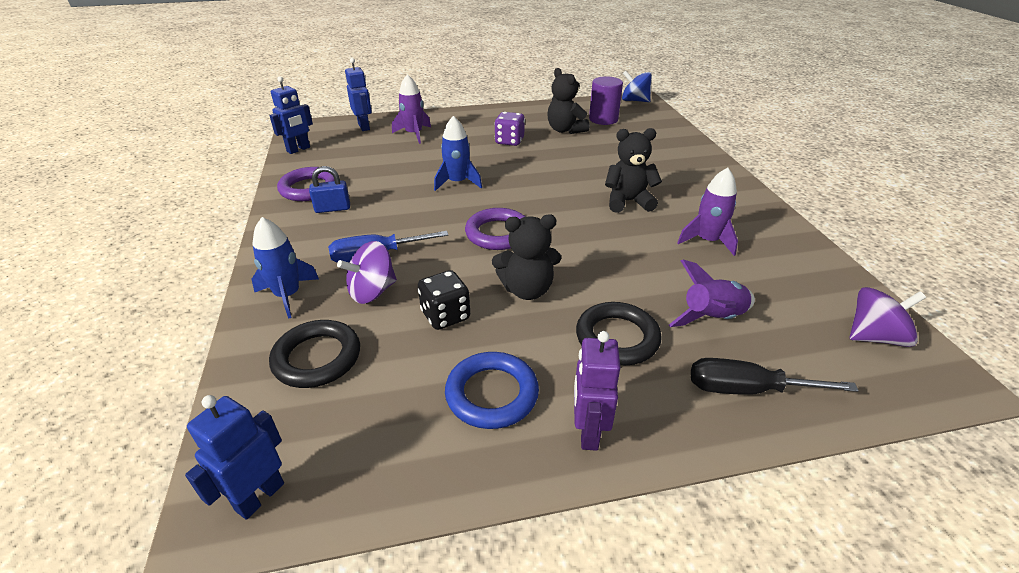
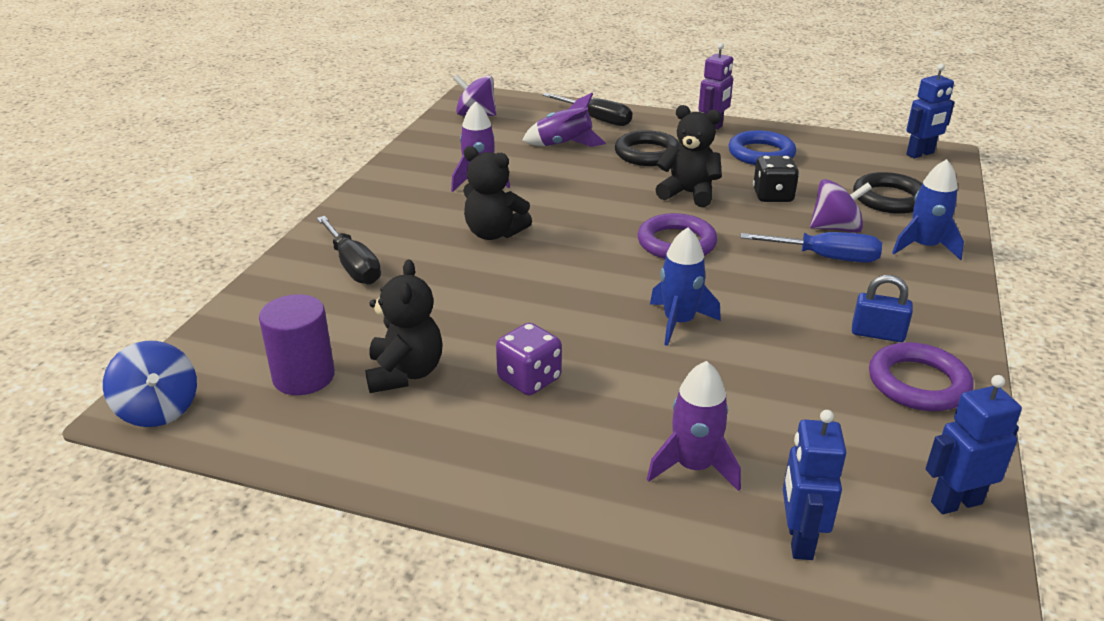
camera: 150 degrees left, 5 degrees down
none -> black screwdriver [317,216,381,285]

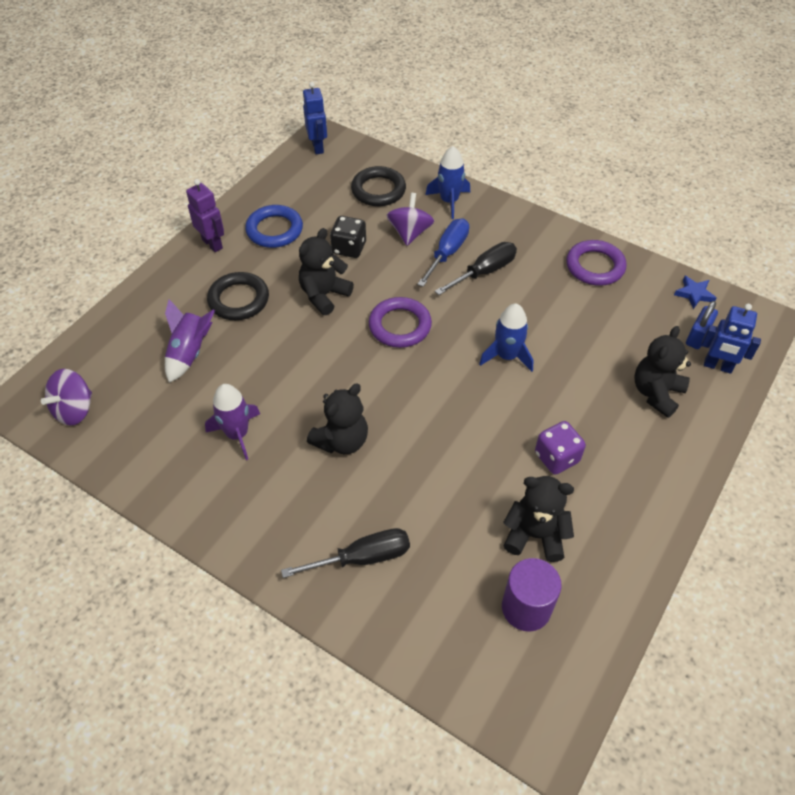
camera: 75 degrees left, 20 degrees up
blue spinning top [103,341,197,427] -> none
black screwdriver [543,93,632,126] -> black screwdriver moved to [435,242,517,295]
purple rocket [647,361,741,491] -> black teddy bear [634,326,691,418]
blue padlock [852,275,913,342] -> blue padlock moved to [686,301,718,349]
blue robot [925,375,1022,514] -> blue star [674,276,716,309]

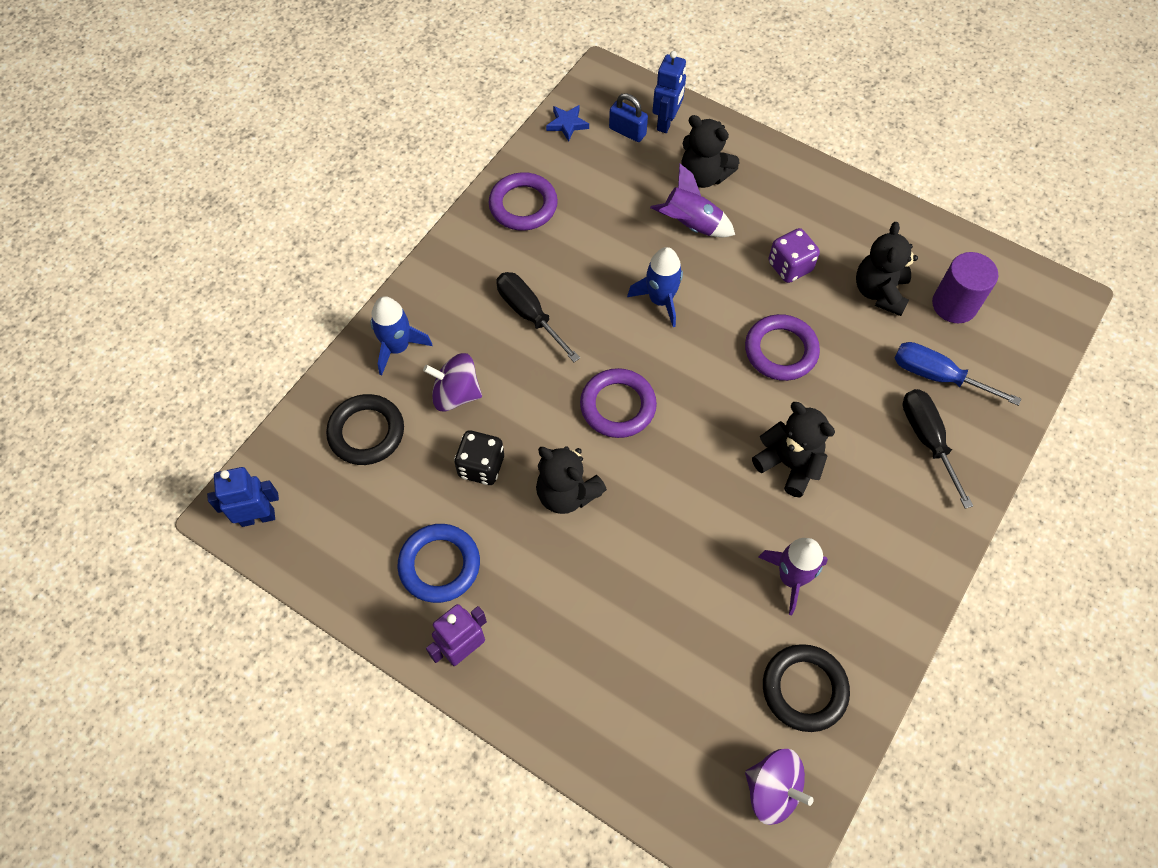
camera: 90 degrees left, 10 degrees up
purple rocket [165,299,215,383] -> purple rocket moved to [650,163,735,238]
black ring [207,272,269,320] -> black ring moved to [763,644,850,732]
blue screwdriver [417,218,469,287] -> blue screwdriver moved to [894,342,1021,406]
none -> purple ring [745,314,820,381]

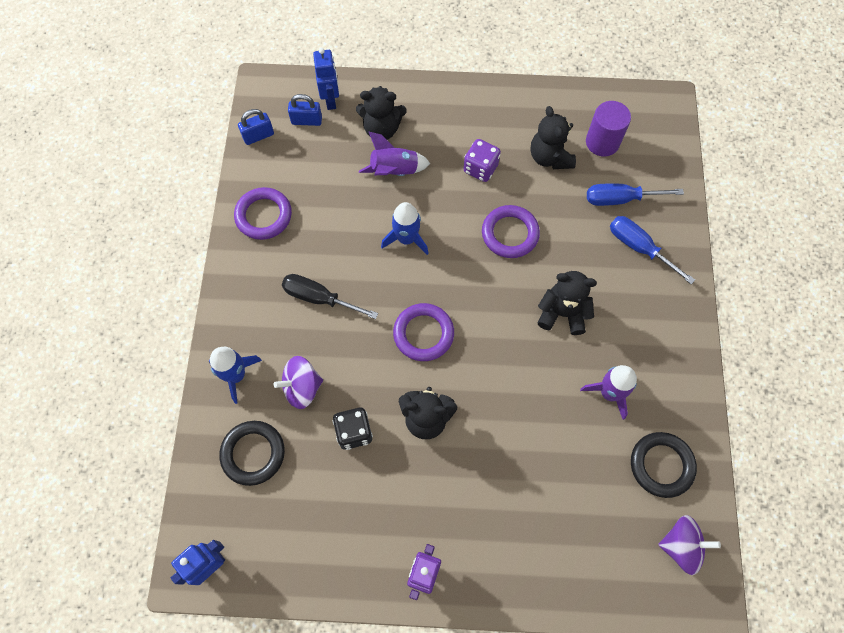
camera: 30 degrees left, 5 degrees up
blue ring [397,524,480,603] -> none
blue star [546,105,589,142] -> blue padlock [238,109,274,145]
black screwdriver [902,389,973,509] -> blue screwdriver [610,216,695,284]

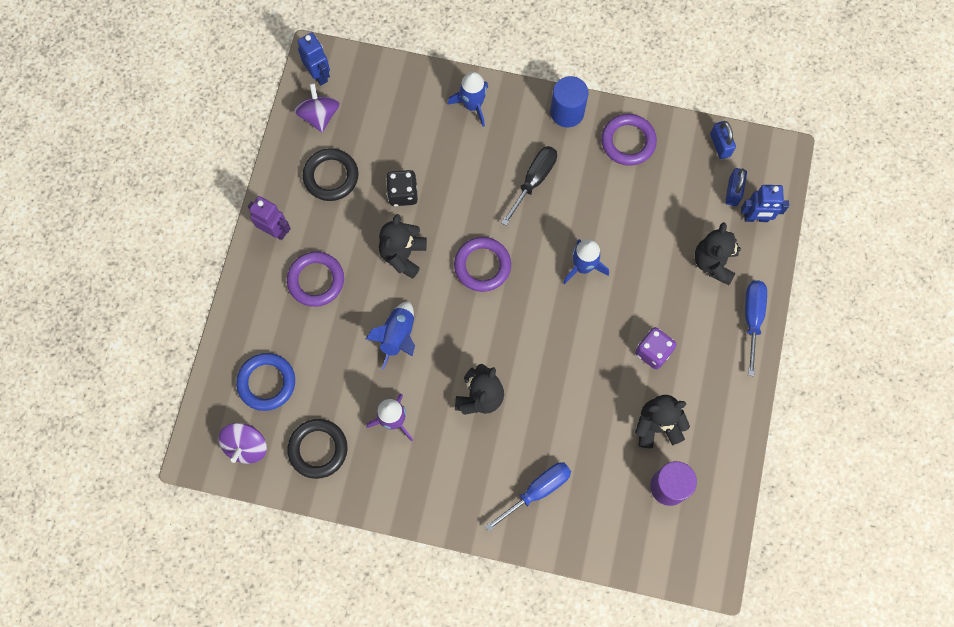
camera: 100 degrees right, 5 degrees up
black ring [219,421,285,486] -> black ring moved to [302,148,359,201]
purple spinning top [274,356,323,409] -> purple spinning top moved to [294,83,340,132]
purple rocket [359,132,430,176] -> none
purple ring [482,205,540,258] -> purple ring moved to [287,252,344,307]
blue screwdriver [587,183,684,206] -> blue screwdriver moved to [745,281,767,376]
none -> blue ring [236,353,295,411]
none -> blue rocket [366,301,415,370]
none -> blue cylinder [550,76,588,127]

